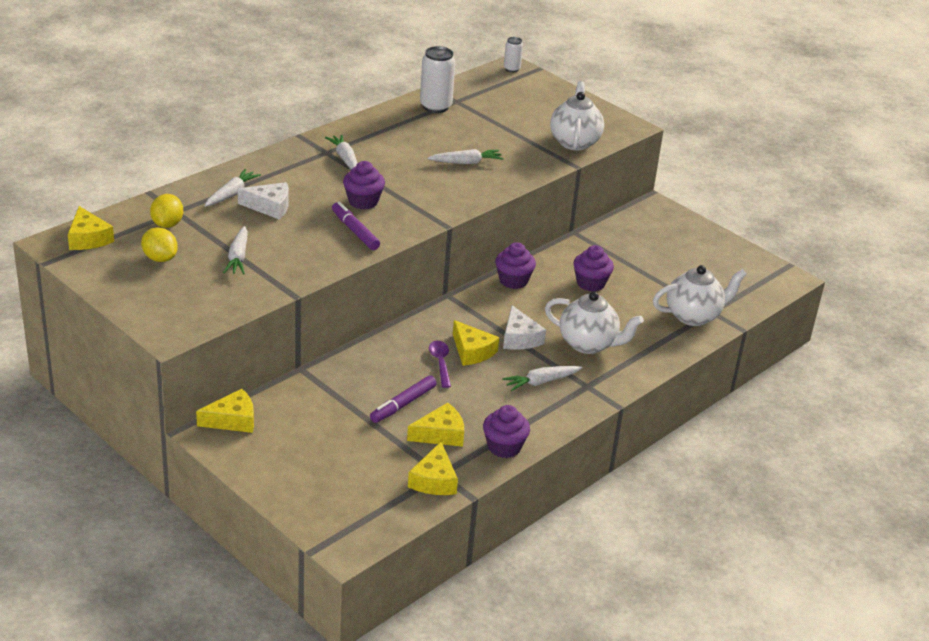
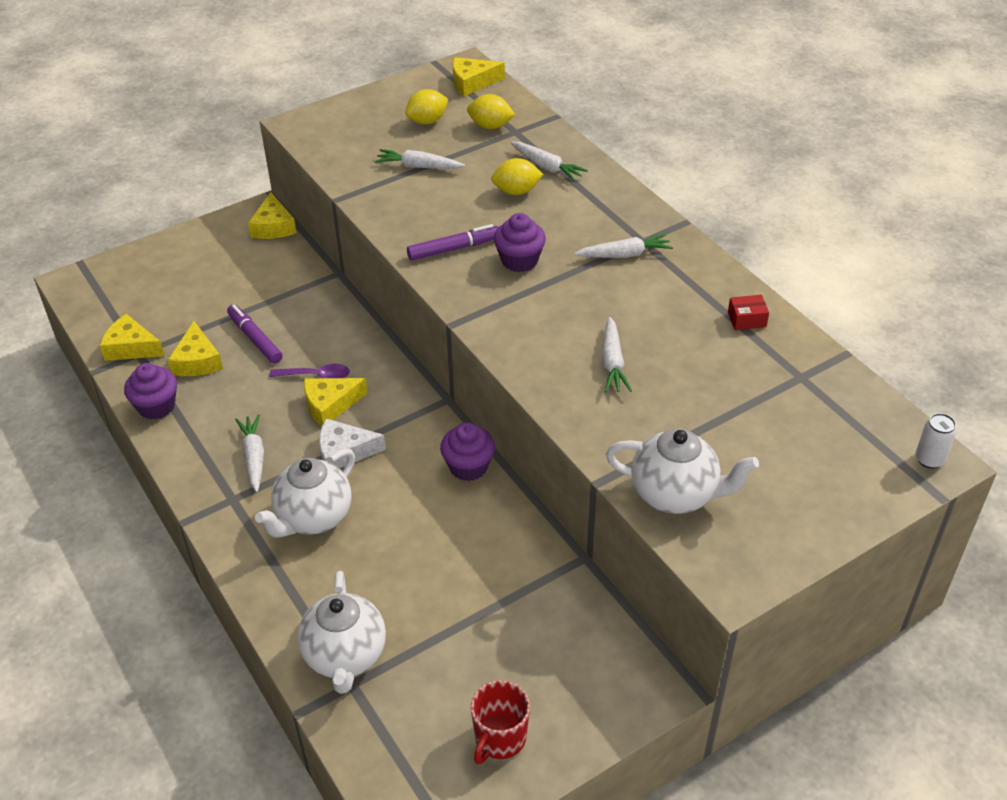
camera: 105 degrees right, 10 degrees up
white cheese [237,182,288,219] -> yellow lemon [491,158,543,195]
white can [420,46,455,113] -> none
purple cupcake [573,245,614,292] -> none
none -> red mug [471,680,530,764]
none -> red box [728,295,769,330]

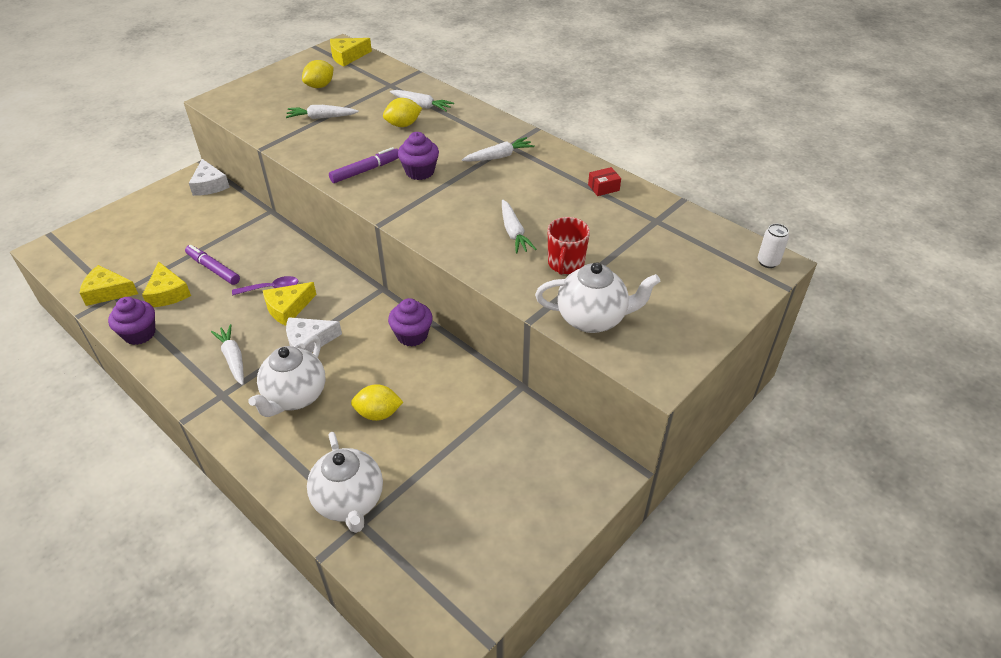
camera: 15 degrees left, 0 degrees up
yellow cheese [248,192,297,239] -> white cheese [189,159,230,196]
yellow lemon [467,94,515,129] -> yellow lemon moved to [351,384,403,421]
red mug [471,680,530,764] -> red mug moved to [548,217,590,275]

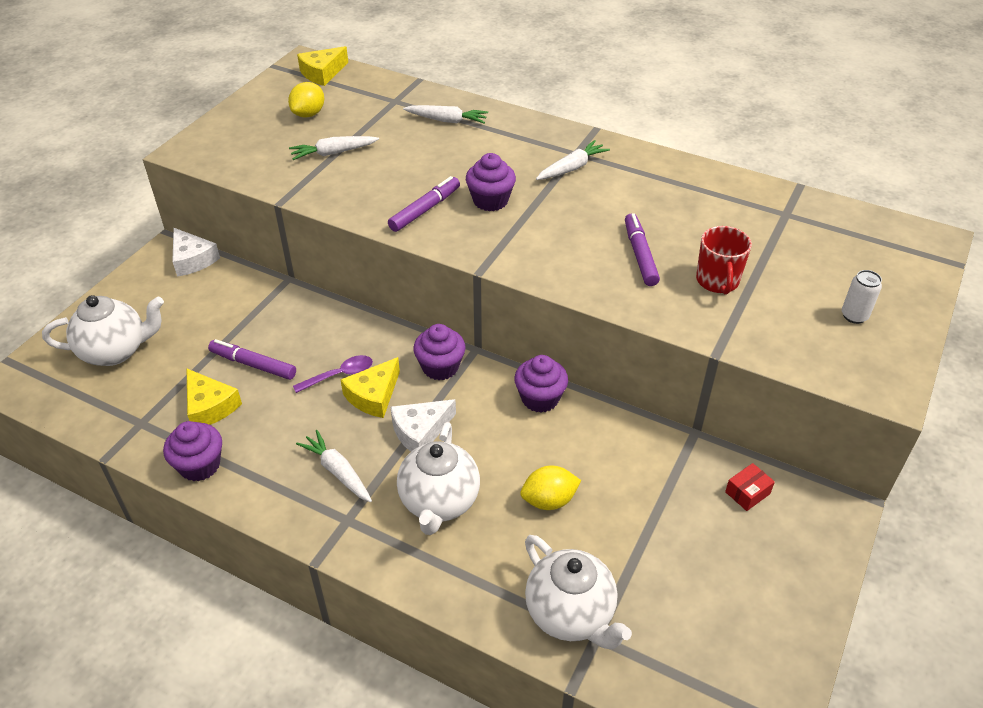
camera: 15 degrees left, 0 degrees up
yellow cheese [80,265,138,306] -> none
yellow lemon [383,98,422,127] -> none
white carrot [502,200,536,254] -> purple marker [625,213,660,286]
white teapot [535,262,661,333] -> white teapot moved to [42,295,164,366]
red box [588,167,621,196] -> red box moved to [725,463,775,511]
white can [758,224,789,268] -> white can moved to [842,270,882,324]
none -> purple cupcake [413,324,466,380]

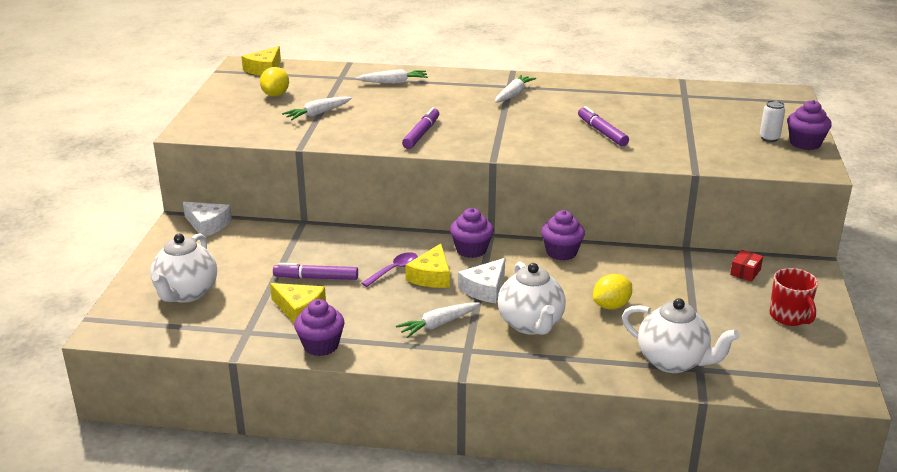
camera: 20 degrees left, 15 degrees down
white teapot [42,295,164,366] -> white teapot turned 135 degrees clockwise [150,233,217,303]
white carrot [296,430,372,502] -> white carrot turned 60 degrees counterclockwise [396,302,480,338]
purple cupcake [466,153,516,211] -> purple cupcake moved to [787,100,832,150]
red mug [696,226,752,295] -> red mug moved to [770,268,818,326]

